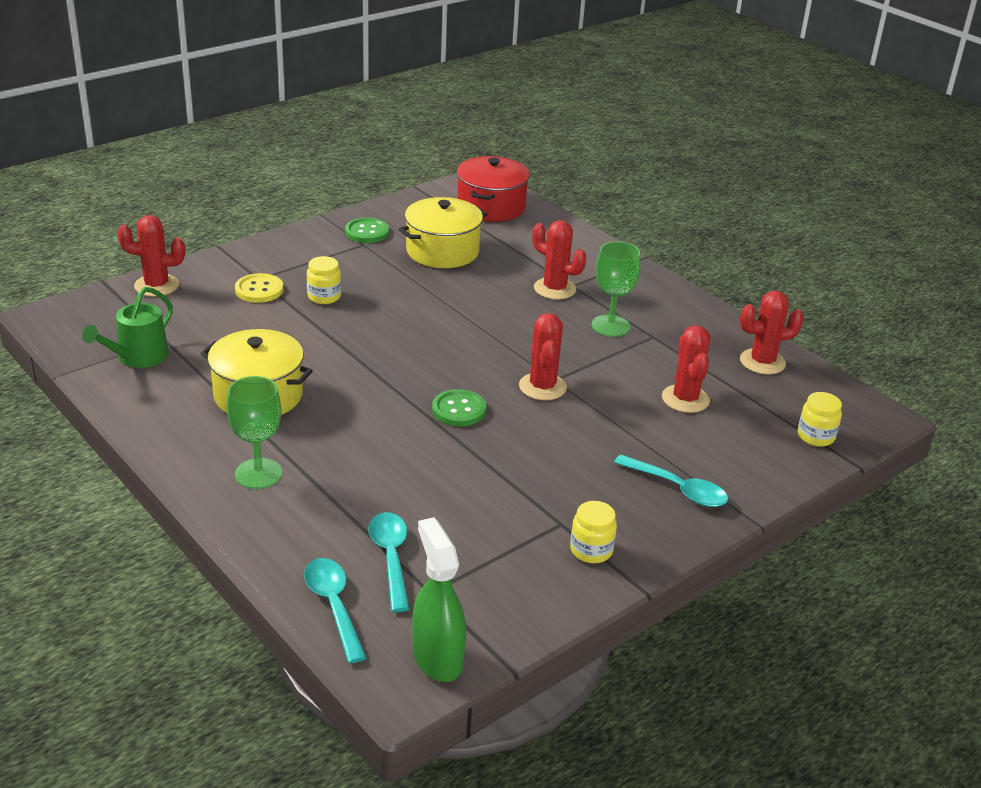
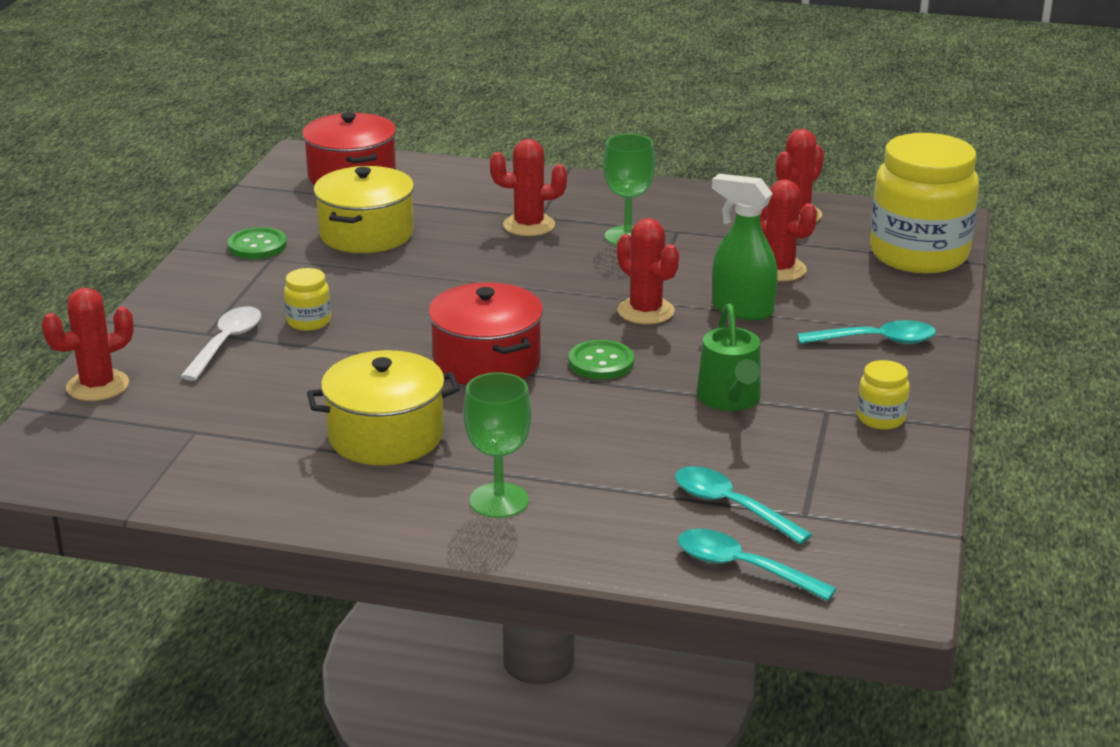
camera: 35 degrees left, 5 degrees down
green watering can [82,287,173,368] -> green watering can moved to [697,303,761,411]
yellow button [235,273,283,303] -> white spoon [180,306,261,381]
green spray bottle [412,517,466,682] -> green spray bottle moved to [712,174,778,320]
yellow jar [798,392,842,447] -> yellow jar [870,133,979,273], size x2.41
none -> red pot [428,283,543,385]

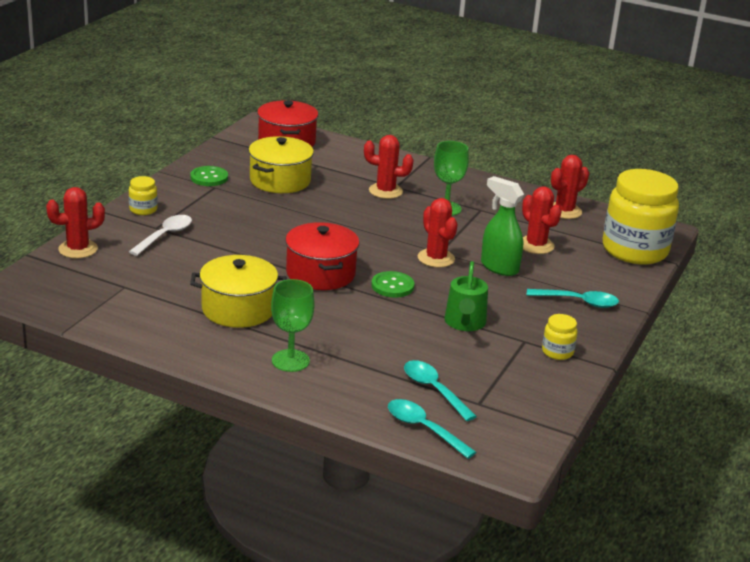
camera: 10 degrees right, 0 degrees up
yellow jar [284,268,331,331] -> yellow jar moved to [129,176,158,215]

